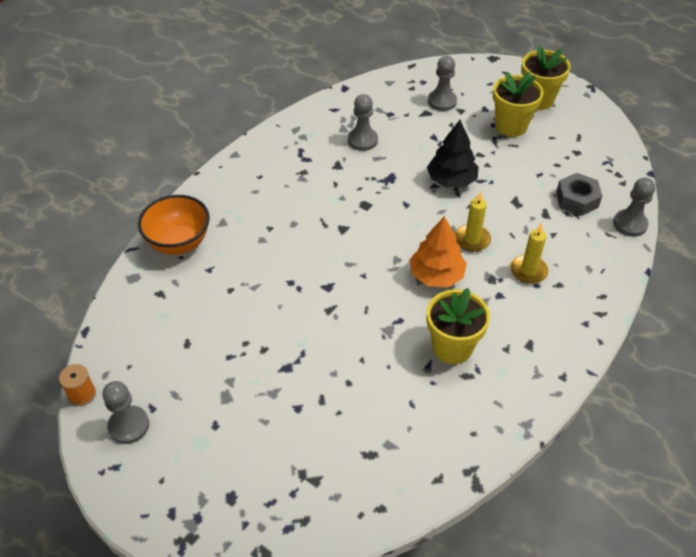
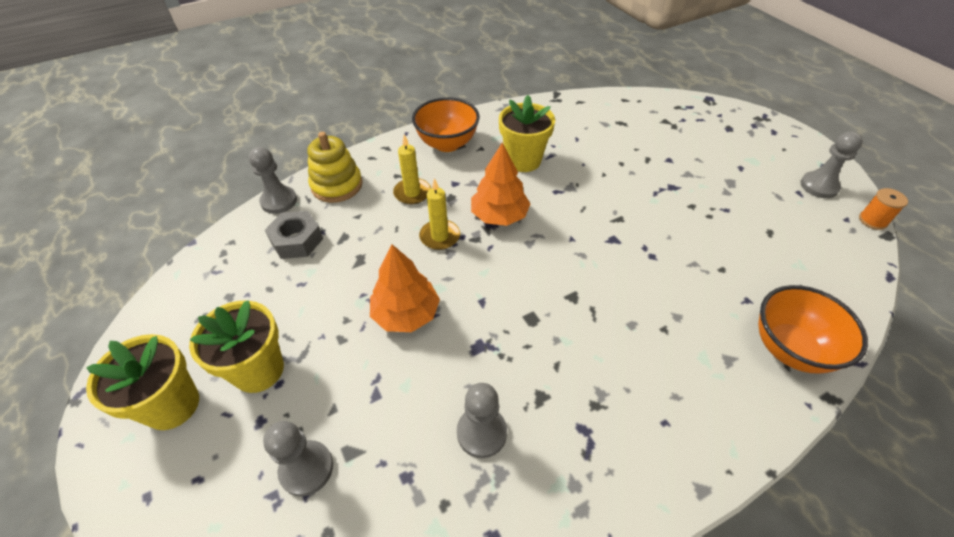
camera: 155 degrees left, 0 degrees up
black tree [427,120,479,187] -> orange tree [370,244,440,332]
none -> yellow stacking toy [307,132,363,203]
none -> orange bowl [412,97,480,152]

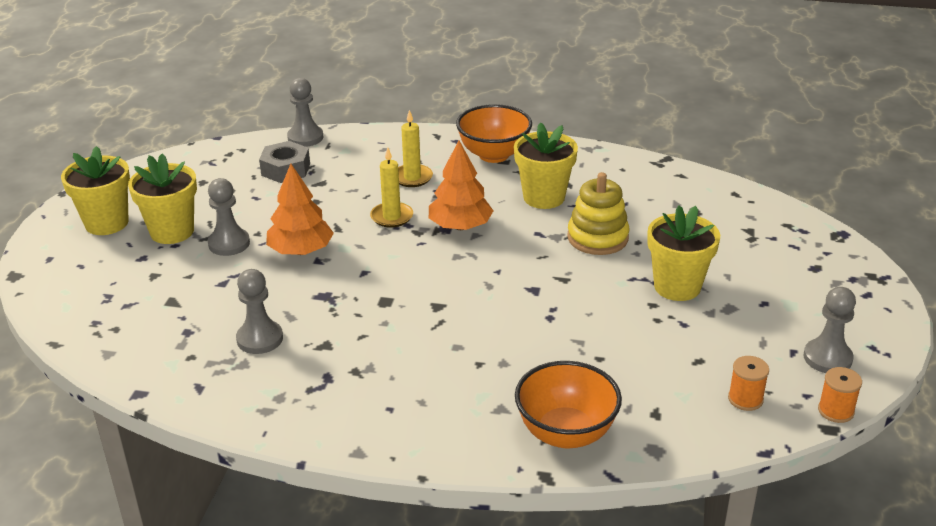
camera: 40 degrees right, 15 degrees down
grey pawn [263,421,333,497] -> grey pawn moved to [208,178,250,256]
yellow stacking toy [307,132,363,203] -> yellow stacking toy moved to [567,172,629,255]
none -> yellow flower pot [647,205,720,301]
none -> orange spool [728,356,769,411]

